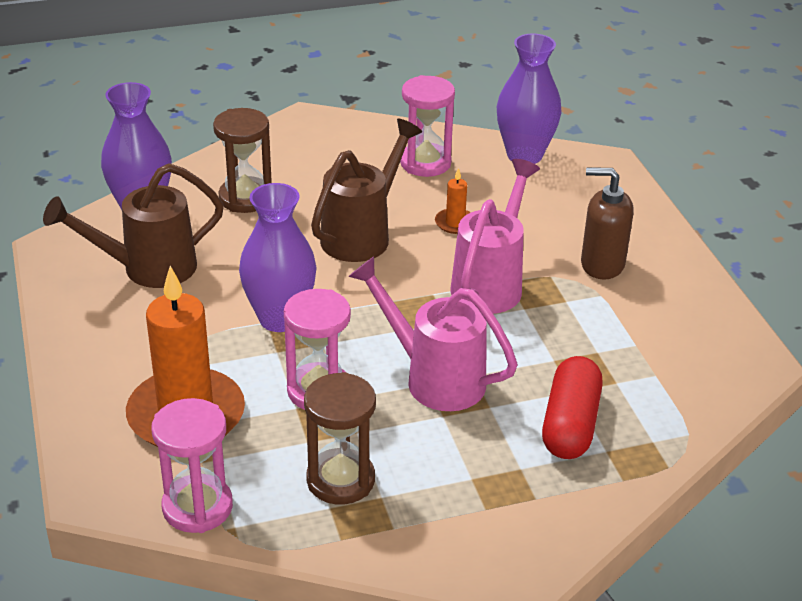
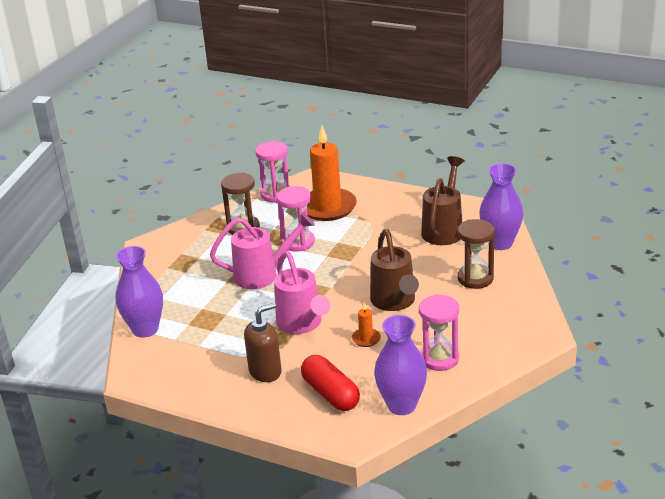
camera: 135 degrees right, 5 degrees down
purple vase [239,183,317,332] -> purple vase moved to [116,246,163,338]
red capsule [542,356,603,459] -> red capsule moved to [301,355,360,411]

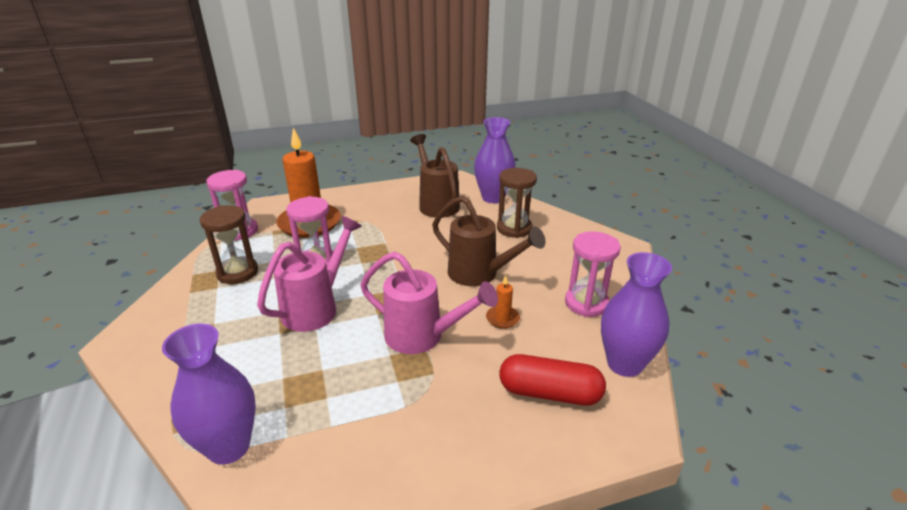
camera: 45 degrees left, 0 degrees up
brown soap dispenser [244,303,282,382] -> none

